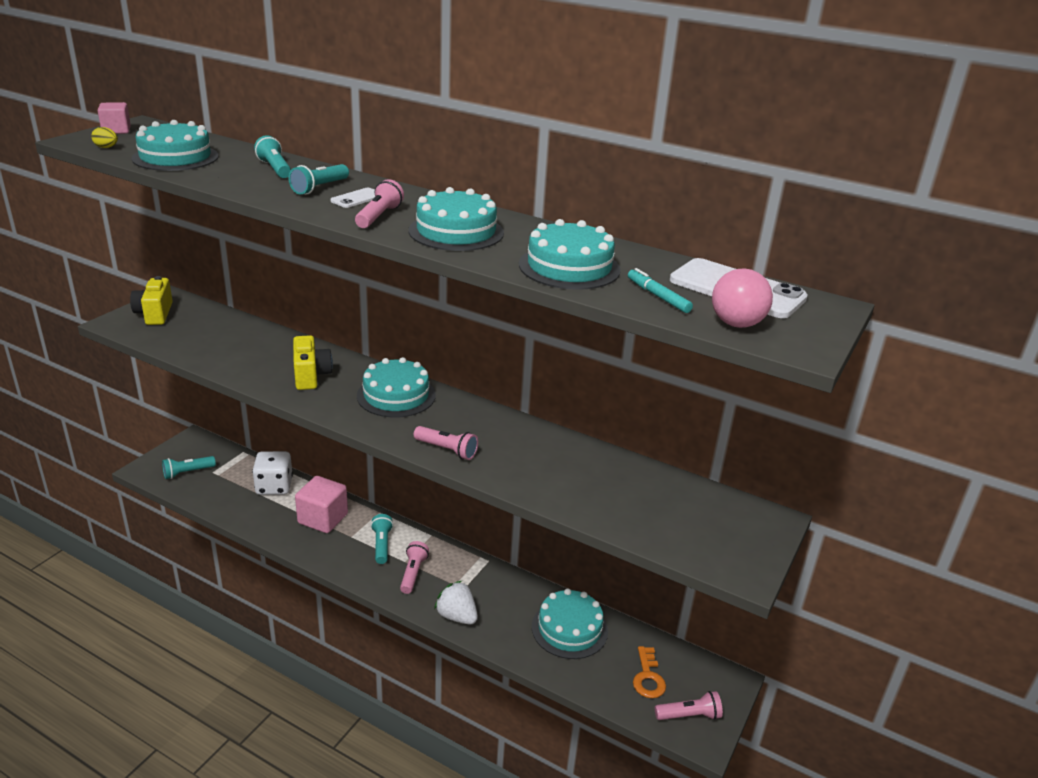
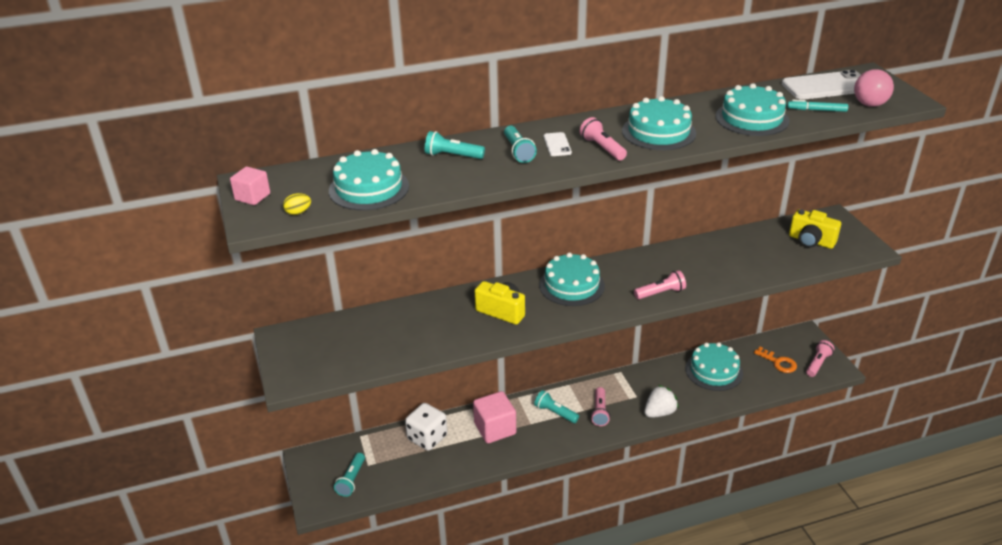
camera: 45 degrees left, 5 degrees up
yellow camera [130,276,173,325] -> yellow camera moved to [789,209,841,249]
pink flashlight [400,541,429,594] -> pink flashlight turned 135 degrees counterclockwise [591,387,610,426]
white strawberry [434,580,478,624] -> white strawberry turned 150 degrees clockwise [644,385,679,418]

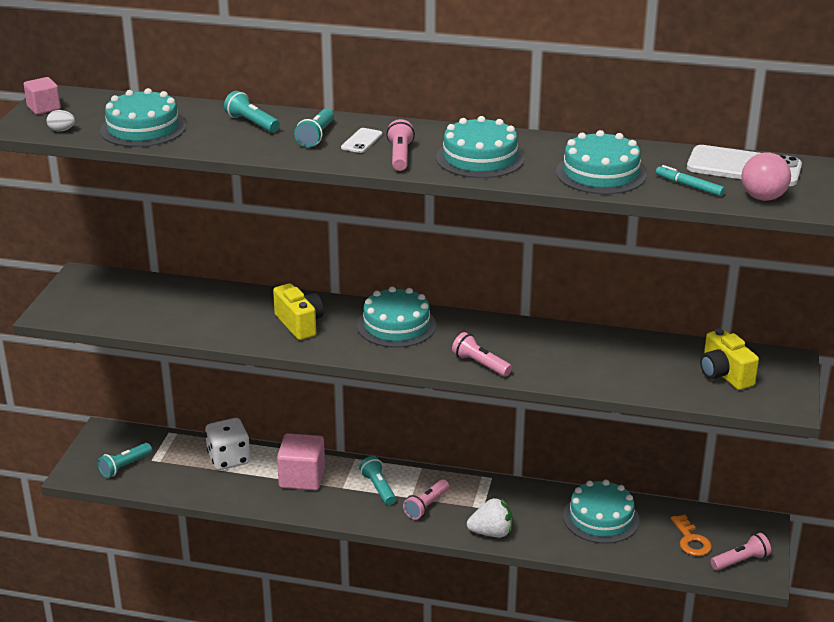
camera: 30 degrees right, 5 degrees down
yellow egg [283,193,311,215] -> white egg [46,110,75,131]
pink flashlight [634,270,686,299] -> pink flashlight turned 150 degrees counterclockwise [452,332,512,377]

